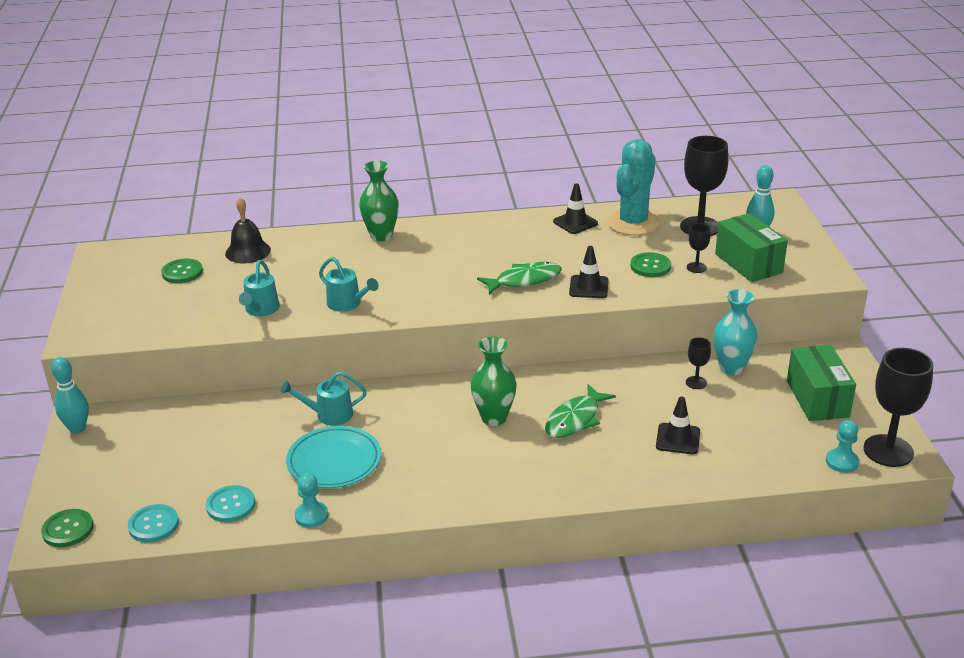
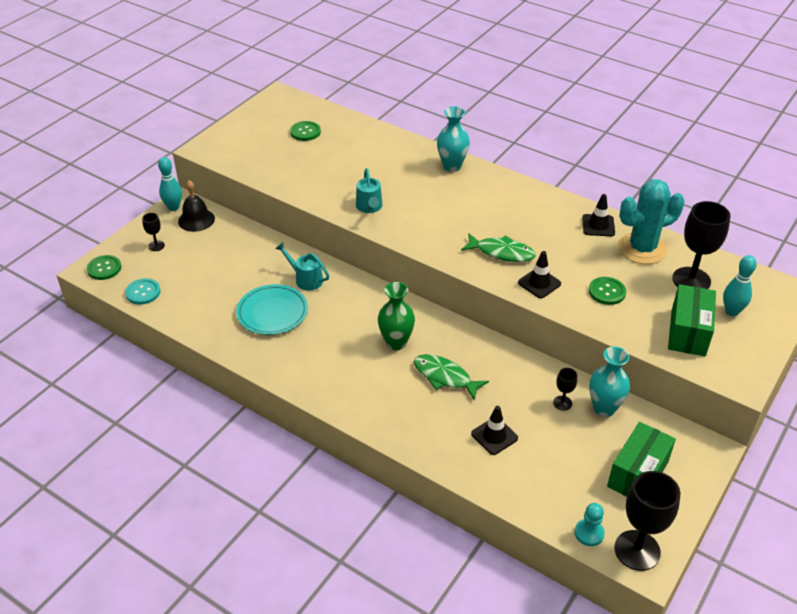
camera: 40 degrees right, 10 degrees up
turquoise button [206,485,255,522] -> none
black bell [225,198,271,263] -> black bell moved to [178,180,215,232]
turquoise watering can [239,260,280,316] -> none
turquoise pawn [295,473,328,528] -> none
green vase [359,161,399,241] -> turquoise vase [437,106,470,172]
green fish [545,384,616,438] -> green fish turned 45 degrees clockwise [414,354,489,401]
black goblet [687,223,710,273] -> black goblet moved to [142,213,165,251]

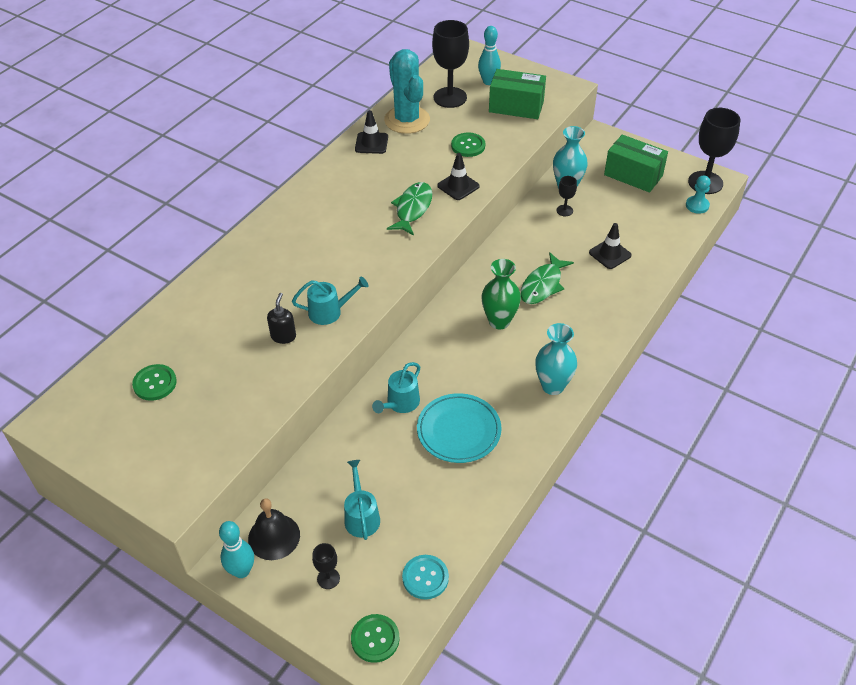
camera: 90 degrees left, 5 degrees up
turquoise vase [437,106,470,172] -> turquoise vase moved to [535,323,577,395]
none -> black soap dispenser [267,293,296,344]
none -> turquoise watering can [344,460,380,540]

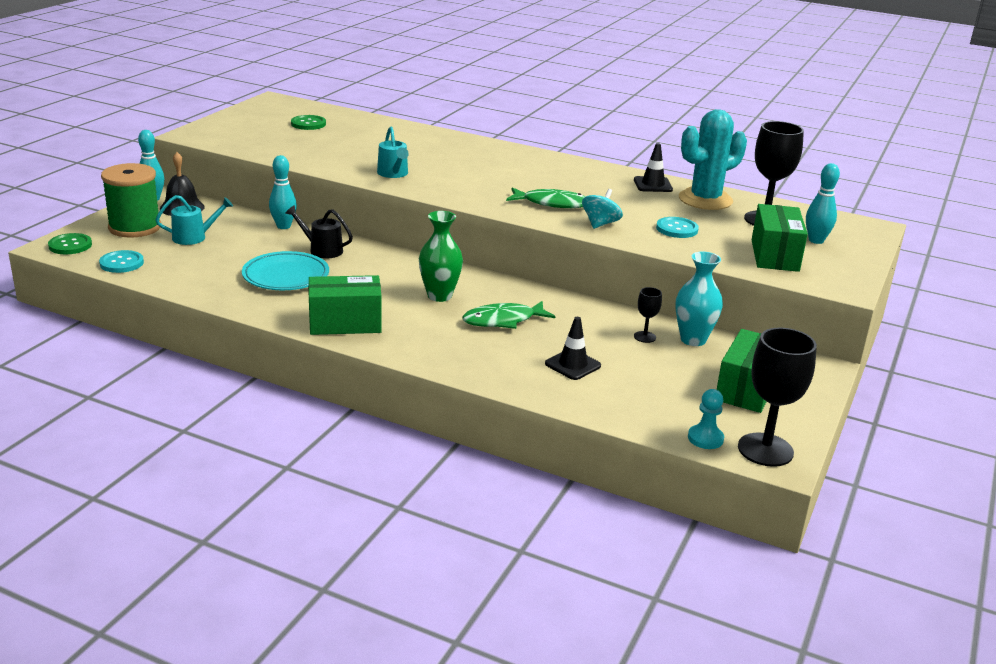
camera: 80 degrees right, 20 degrees down
black soap dispenser [267,293,296,344] -> none
black goblet [312,543,340,589] -> green spool [101,163,161,238]
turquoise watering can [372,362,420,413] -> black watering can [285,205,353,258]
black traffic cone [437,153,480,200] -> turquoise spinning top [582,189,623,229]
green button [451,133,485,157] -> turquoise button [656,217,699,238]
green fish [520,252,574,304] -> green fish turned 45 degrees counterclockwise [462,301,556,329]
turquoise vase [535,323,577,395] -> green box [308,275,382,335]
none -> turquoise bowling pin [269,155,297,229]

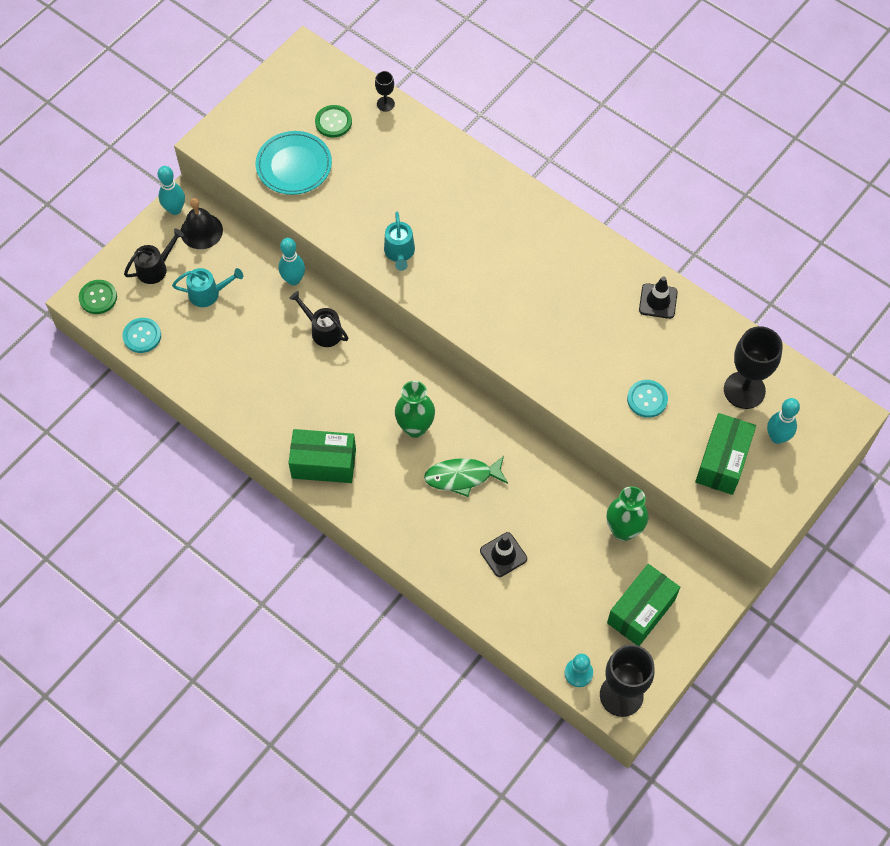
camera: 15 degrees right, 35 degrees up
green spool [101,163,161,238] -> black watering can [124,229,184,284]
turquoise plate [242,251,329,290] -> turquoise plate moved to [255,131,332,195]
green fish [506,187,586,208] -> none
turquoise spinning top [582,189,623,229] -> none
black goblet [634,287,662,343] -> black goblet moved to [375,71,395,112]
turquoise vase [675,252,723,346] -> green vase [607,486,648,541]
turquoise cactus [679,109,747,210] -> none

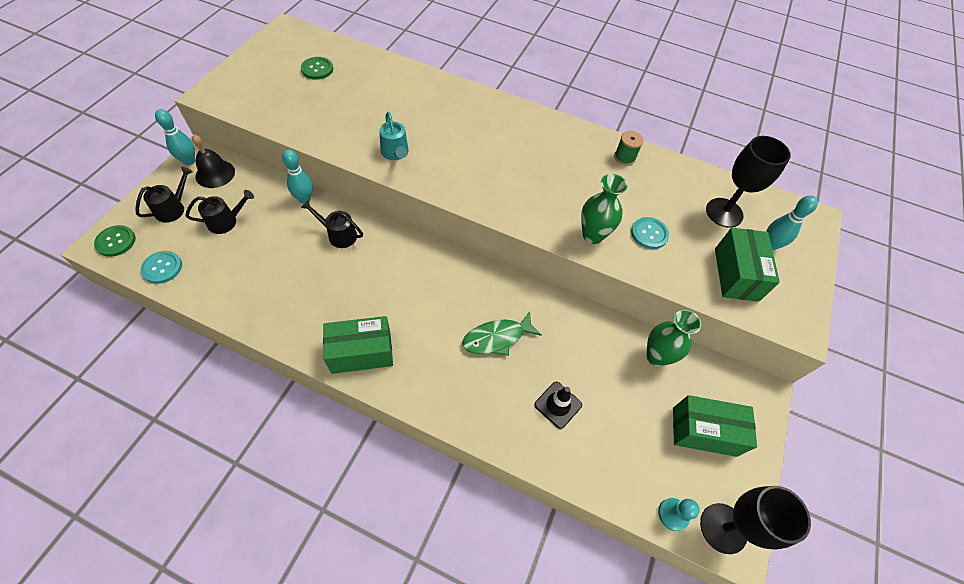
camera: 20 degrees left, 5 degrees down
turquoise watering can [172,268,243,307] -> black watering can [186,190,254,234]
turquoise plate [255,131,332,195] -> none
black goblet [375,71,395,112] -> none
green vase [395,381,435,438] -> green vase moved to [581,174,627,244]
green box [607,564,680,646] -> green box turned 75 degrees clockwise [673,395,757,457]
black traffic cone [639,276,678,319] -> green spool [614,131,644,166]

